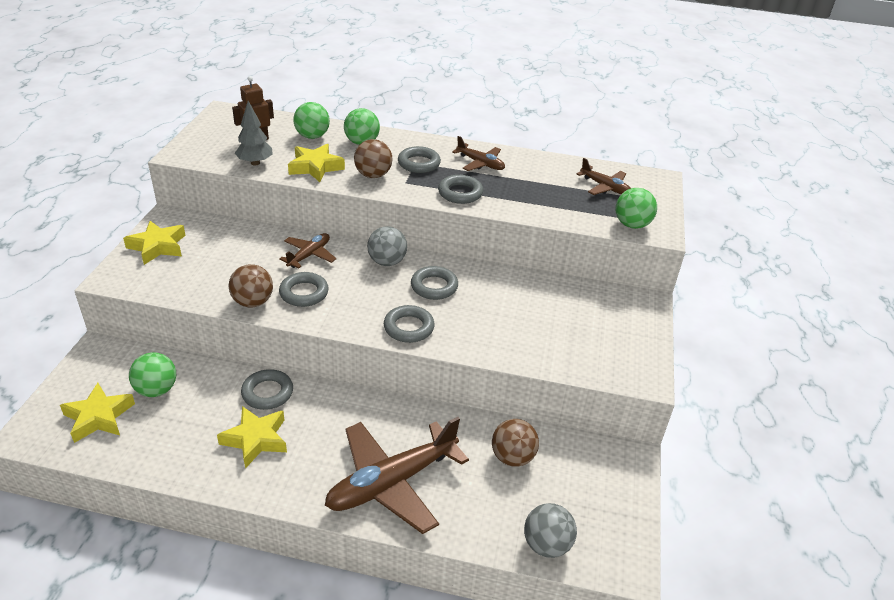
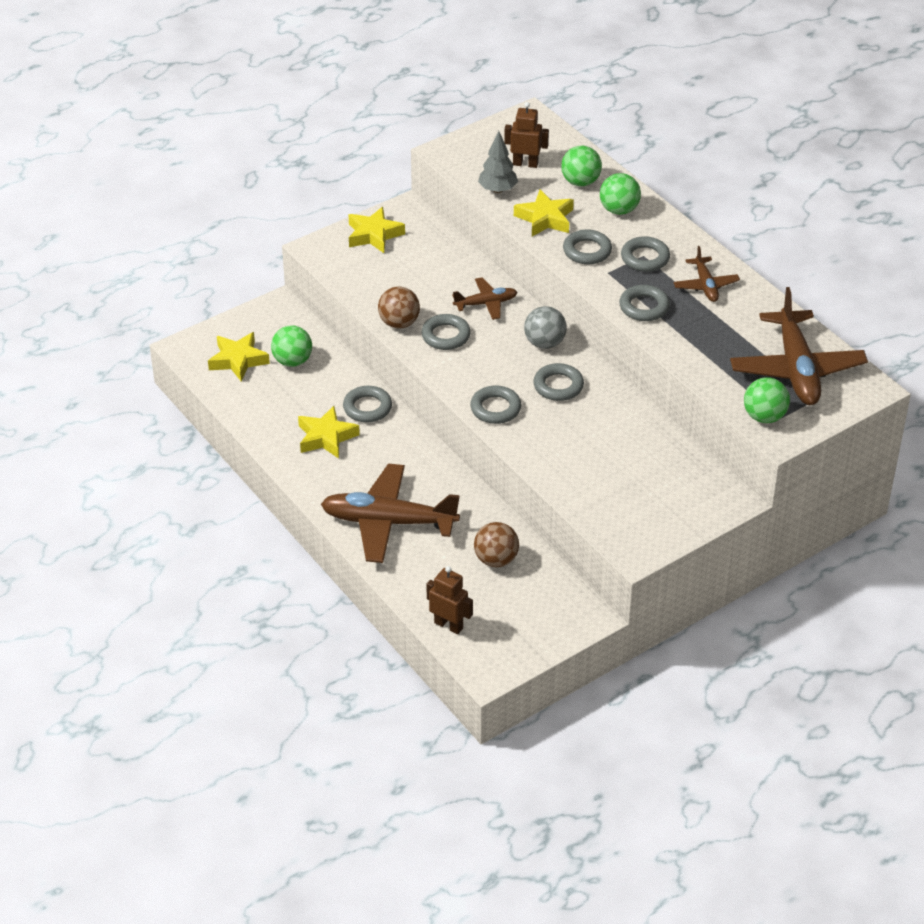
camera: 45 degrees right, 5 degrees up
brown ball [354,139,392,178] -> grey ring [563,229,612,264]
grey ball [524,503,577,558] -> brown robot [426,566,473,634]
brown plane [577,158,631,195] -> brown plane [730,287,868,405], size x1.96

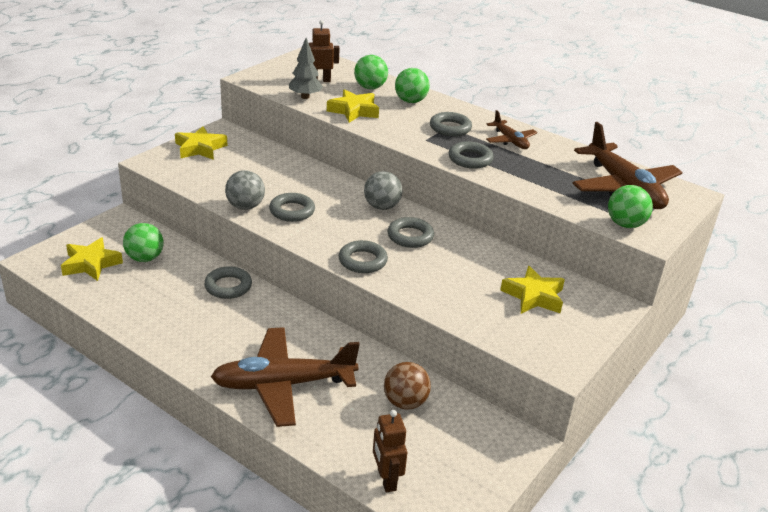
camera: 20 degrees left, 10 degrees down
yellow star [298,406,360,459] -> yellow star moved to [500,266,565,314]
brown ball [378,287,420,328] -> grey ball [225,170,265,210]
brown robot [426,566,473,634] -> brown robot turned 120 degrees counterclockwise [373,410,407,492]
brown plane [452,277,517,320] -> none
grey ring [563,229,612,264] -> none

